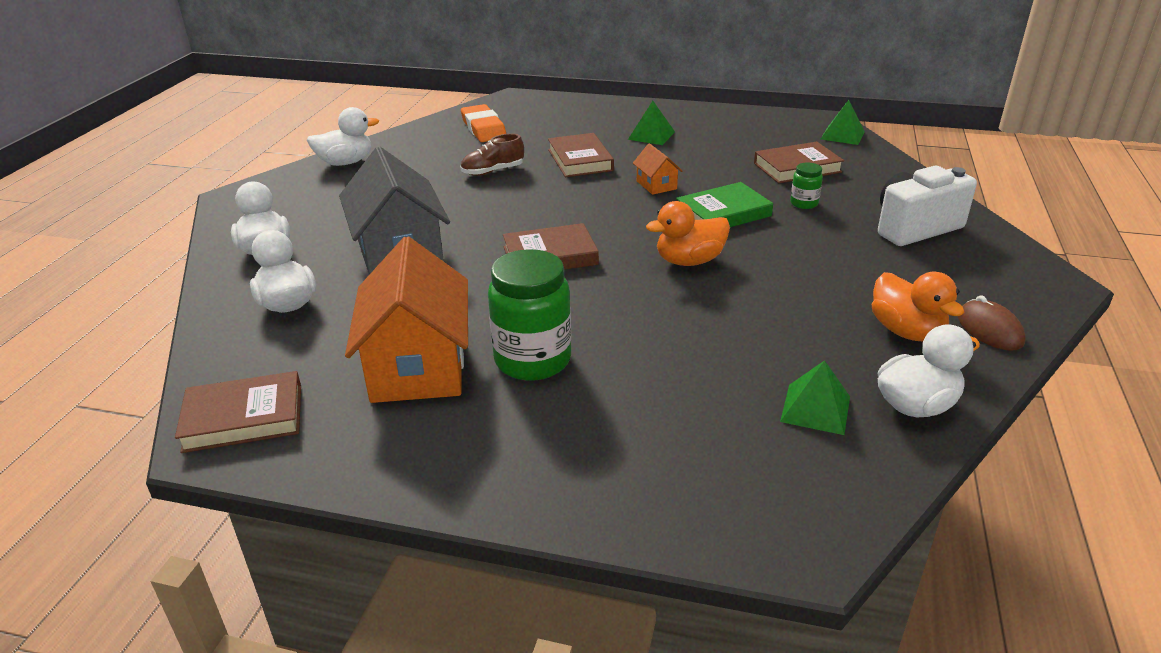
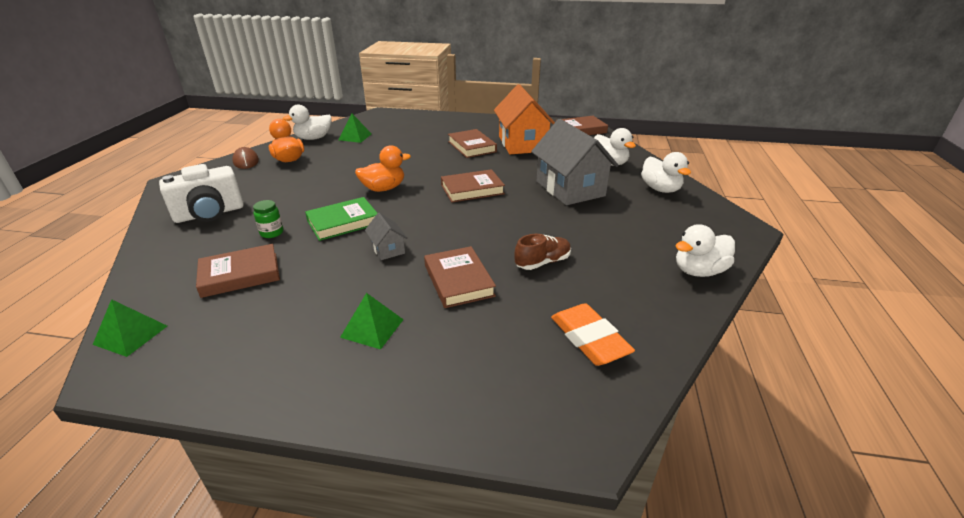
camera: 175 degrees right, 0 degrees up
green jar [488,249,571,381] -> brown book [448,129,497,158]
orange house [633,143,682,195] -> grey house [365,213,408,260]

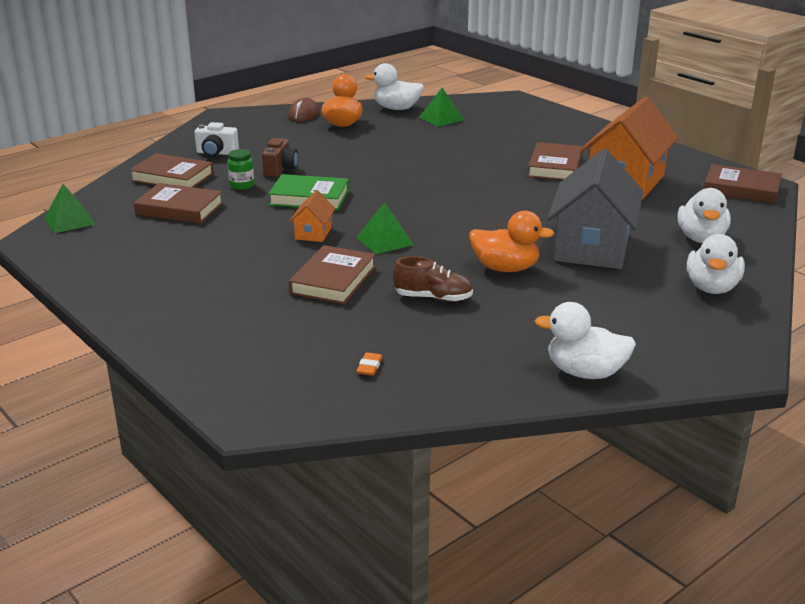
camera: 40 degrees right, 5 degrees down
white camera [159,164,244,223] -> white camera [194,122,239,157], size x0.58
green pyramid [340,293,404,350] -> green pyramid moved to [356,202,414,254]
orange duck [355,145,411,192] -> orange duck moved to [469,211,555,272]
grey house [365,213,408,260] -> orange house [289,190,336,242]
brown book [441,169,505,202] -> brown book moved to [129,153,214,187]
orange eraser [551,303,635,366] -> orange eraser [357,352,382,376], size x0.40
none -> brown camera [262,138,298,177]

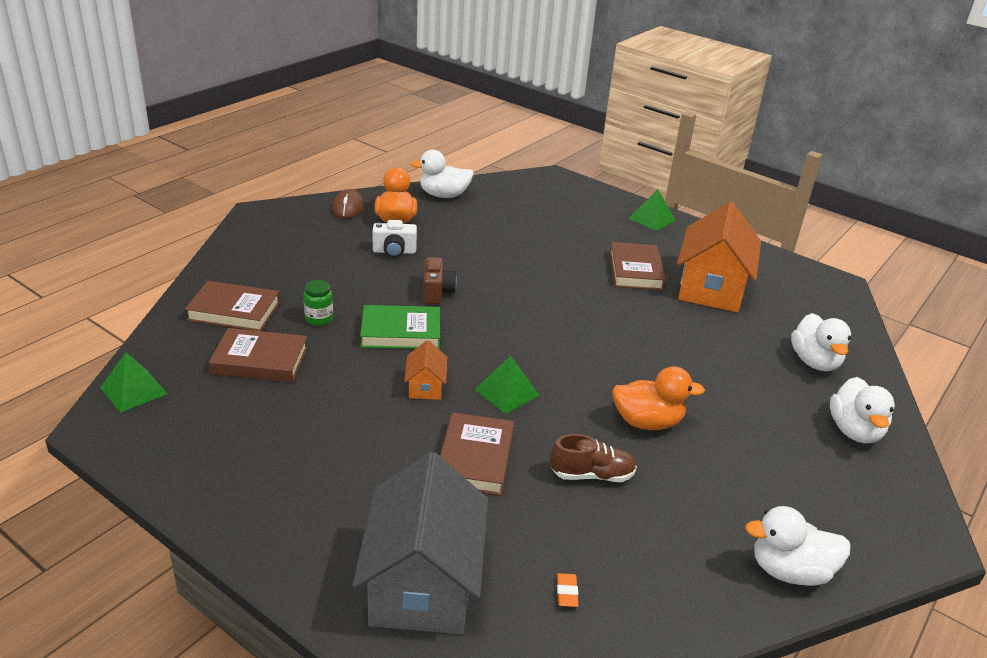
camera: 15 degrees left, 5 degrees up
white camera [194,122,239,157] -> white camera moved to [372,220,417,258]
brown camera [262,138,298,177] -> brown camera moved to [423,257,457,304]
green pyramid [419,88,464,127] -> green pyramid moved to [628,189,676,231]
grey house [547,149,643,269] -> grey house moved to [352,452,488,634]
brown book [704,164,782,204] -> none

